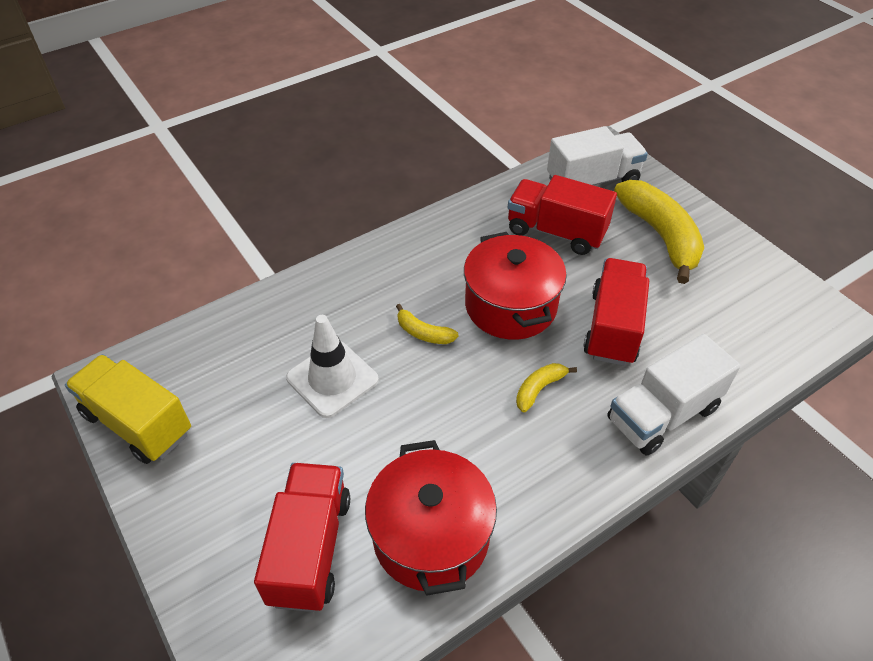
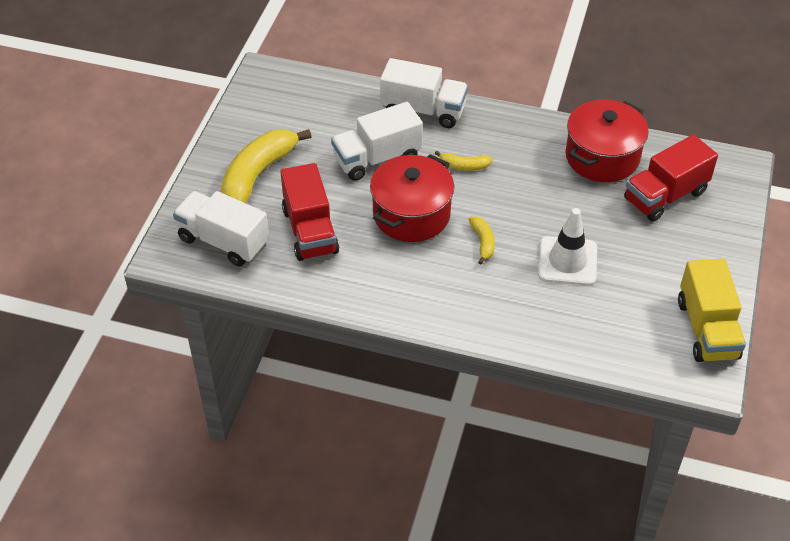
camera: 130 degrees left, 0 degrees up
red truck [583,258,649,366] -> white truck [331,102,423,181]

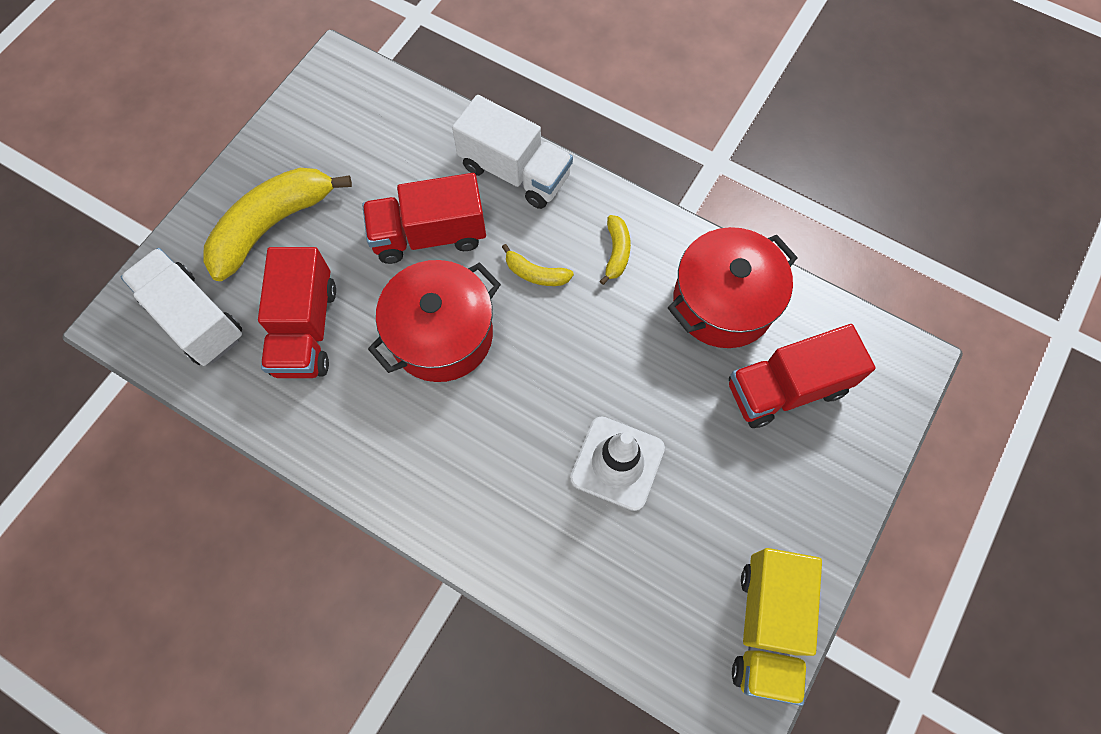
camera: 15 degrees right, 20 degrees up
white truck [331,102,423,181] -> red truck [362,173,486,264]
yellow banana [469,216,495,264] -> yellow banana moved to [600,215,631,285]

